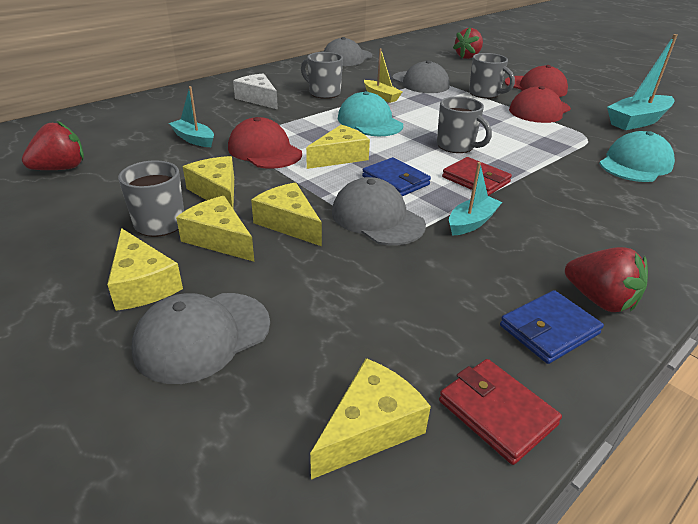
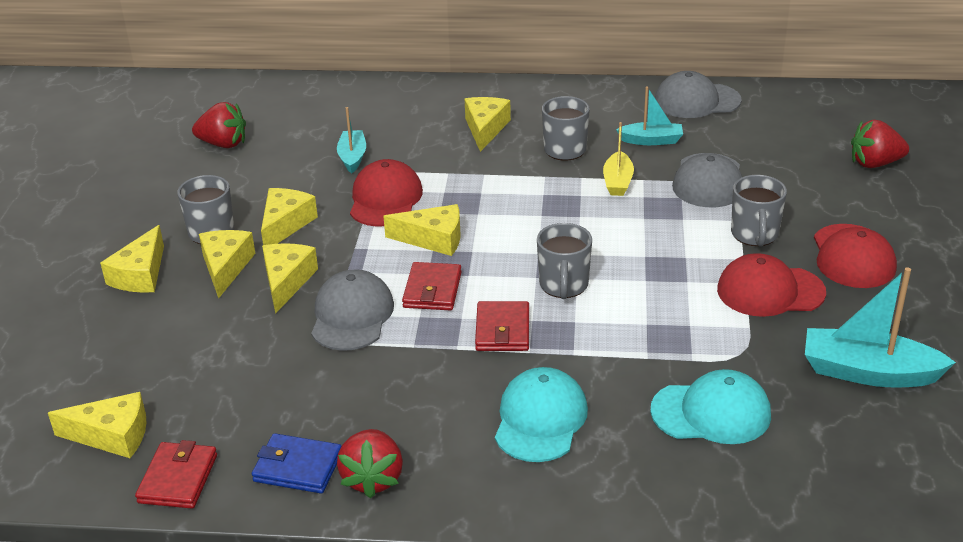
camera: 50 degrees right, 0 degrees up
grey cap [131,293,270,384] -> none
white cheese [233,73,278,109] -> yellow cheese [465,97,511,152]
turquoise cap [338,91,403,136] -> turquoise cap moved to [495,367,588,462]
blue wallet [362,157,431,196] -> red wallet [402,262,462,310]
turquoise boat [449,162,502,236] -> turquoise boat moved to [616,86,683,145]

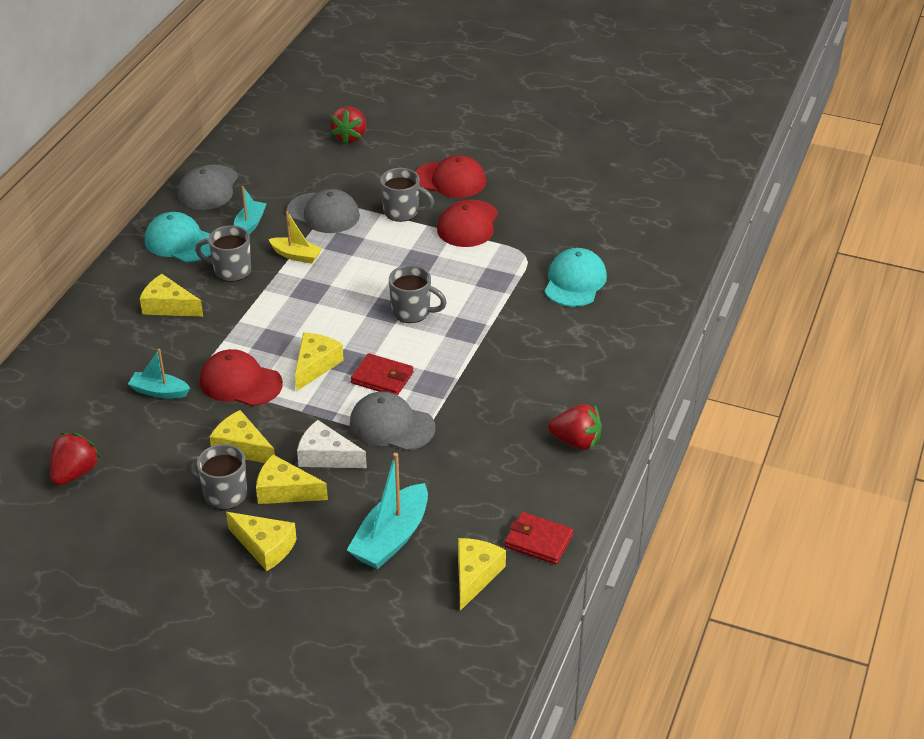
camera: 75 degrees left, 5 degrees up
blue wallet [252,433,342,493] -> none
yellow cheese [262,243,318,314] -> white cheese [297,420,367,468]
red wallet [475,301,529,351] -> none
turquoise cap [495,367,588,462] -> turquoise cap moved to [145,212,211,262]
turquoise boat [805,267,956,387] -> turquoise boat moved to [347,453,428,569]

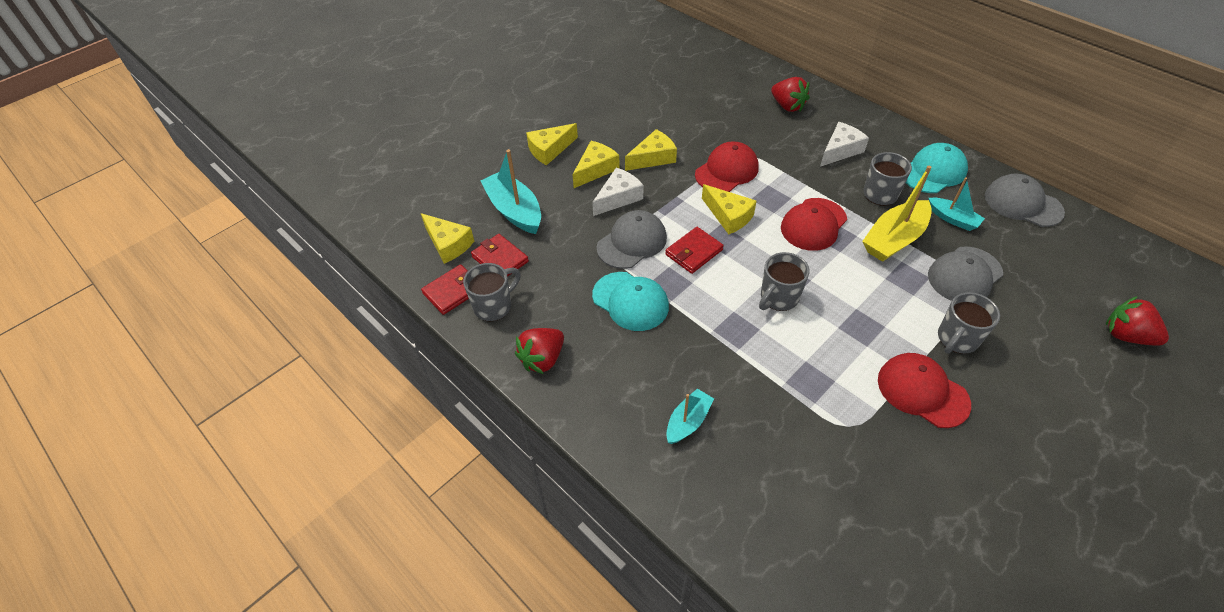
camera: 115 degrees right, 10 degrees up
red strawberry [50,433,100,486] -> red strawberry moved to [771,77,810,112]
turquoise boat [128,349,190,399] -> turquoise boat moved to [666,389,714,444]
yellow cheese [140,274,203,317] -> white cheese [820,122,869,167]
grey mug [186,444,247,510] -> grey mug moved to [463,263,521,321]
yellow boat [268,211,323,264] -> yellow boat [862,166,932,262], size x1.69
red cap [415,155,486,198] -> red cap moved to [781,198,847,251]
turquoise cap [545,248,607,307] -> turquoise cap moved to [592,272,669,331]
none -> red wallet [471,234,529,277]

